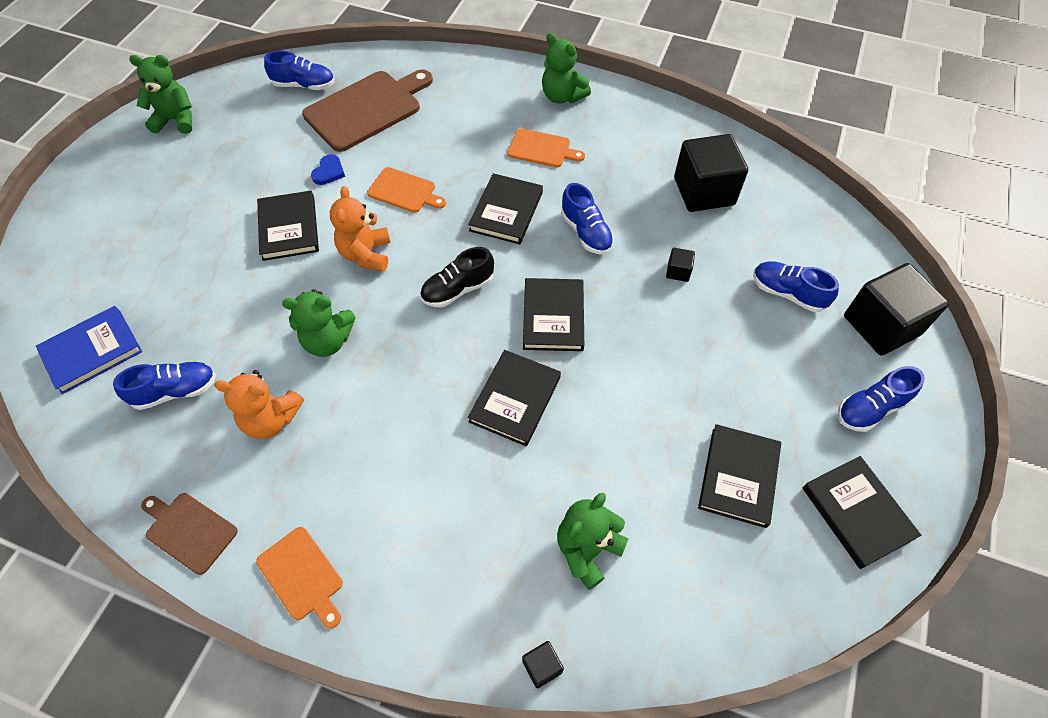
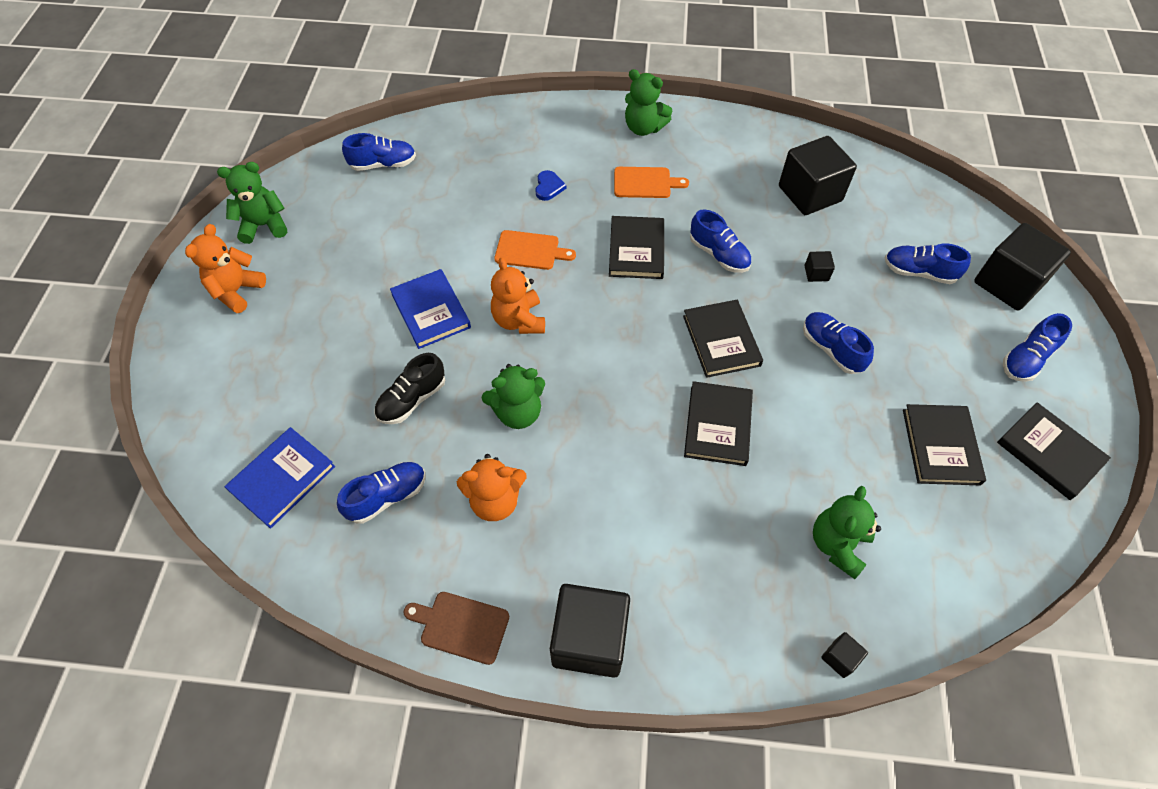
camera: 15 degrees left, 0 degrees up
orange cutting board [256,527,343,629] -> black cube [550,584,630,678]
black book [257,191,319,261] -> blue book [390,269,471,349]
brown cutting board [302,70,433,152] -> none
blue heart [311,154,345,185] -> blue heart moved to [535,170,566,201]
black shoe [420,247,494,307] -> black shoe moved to [374,353,445,424]
none -> orange teddy bear [185,224,266,313]
none -> blue shoe [803,312,874,374]

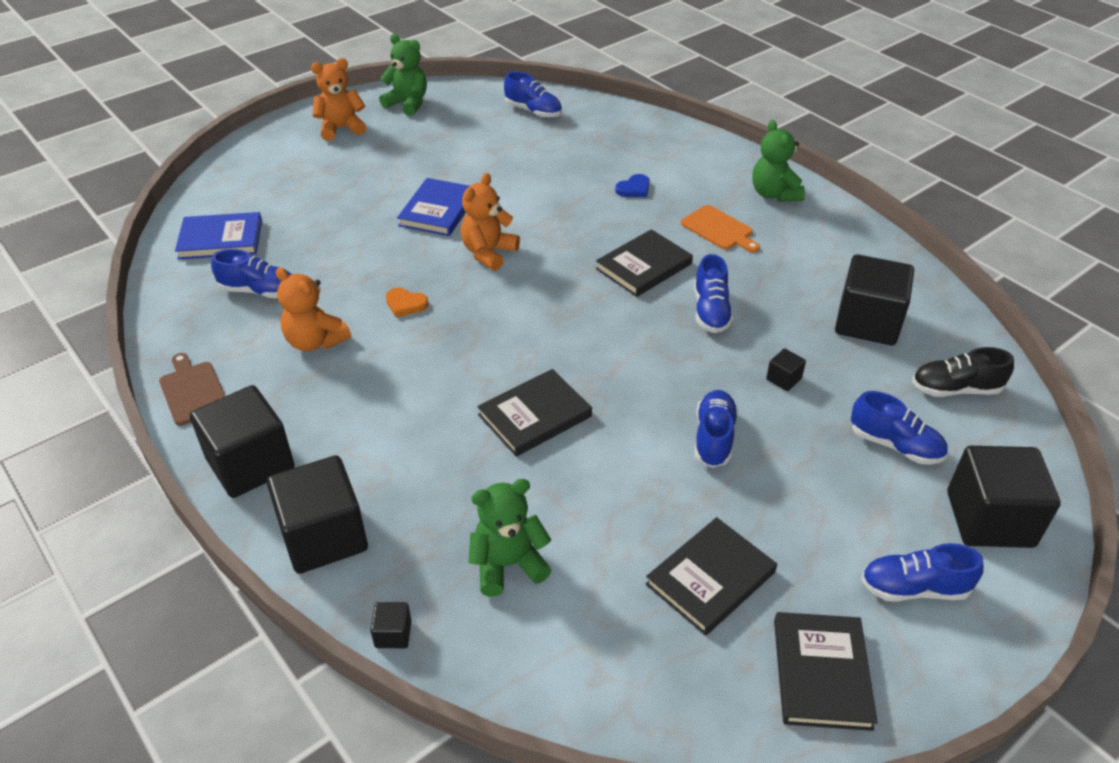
camera: 45 degrees right, 15 degrees down
black shoe [374,353,445,424] -> black shoe moved to [912,347,1014,397]
green teddy bear [481,364,545,429] -> orange heart [386,288,429,317]
orange cutting board [494,230,576,270] -> none
black book [683,300,763,378] -> none
blue shoe [885,243,971,284] -> blue shoe turned 150 degrees clockwise [851,391,948,465]
none -> black cube [267,455,368,574]

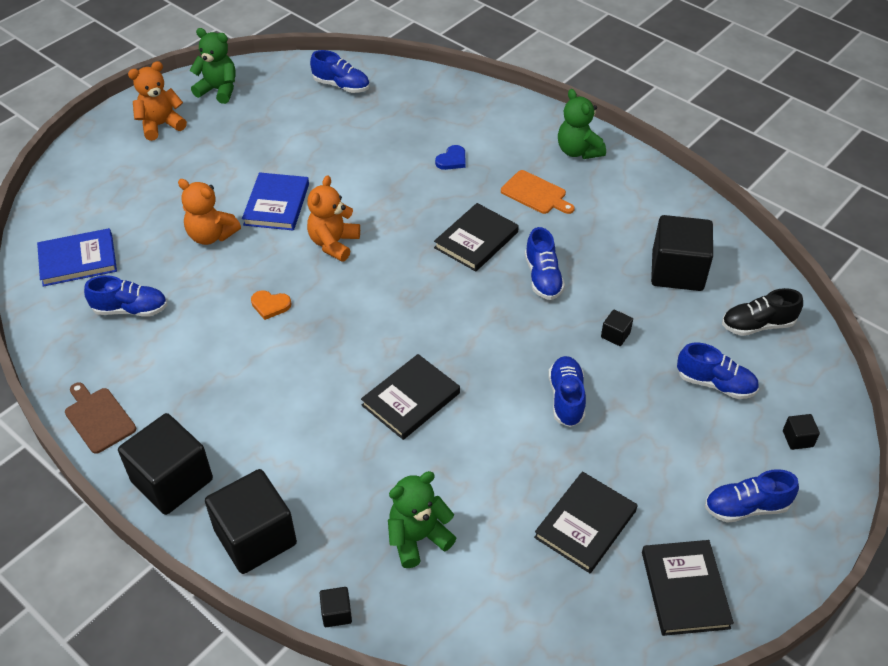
camera: 10 degrees left, 5 degrees up
orange teddy bear [276,268,351,351] -> orange teddy bear moved to [178,179,241,245]
black cube [947,446,1061,548] -> black cube [783,414,820,450], size x0.42

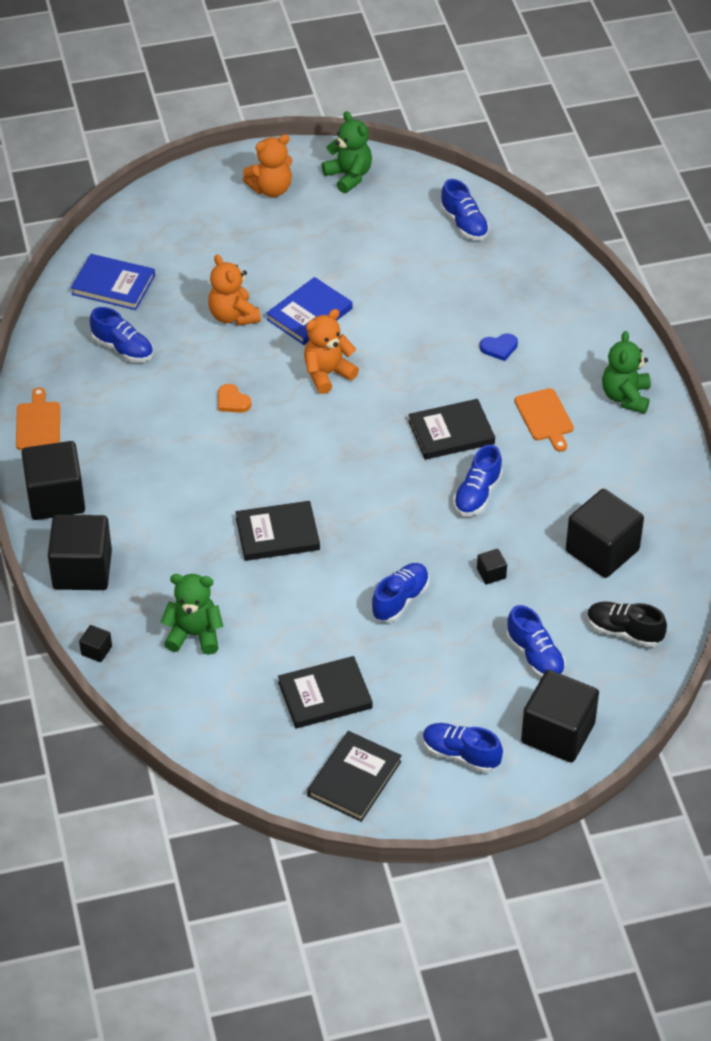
camera: 35 degrees right, 0 degrees up
brown cutting board [65,382,136,454] -> orange cutting board [16,387,60,450]
orange teddy bear [128,61,187,141] -> orange teddy bear turned 150 degrees clockwise [243,134,293,197]
black cube [783,414,820,450] -> black cube [521,670,599,763], size x2.38

